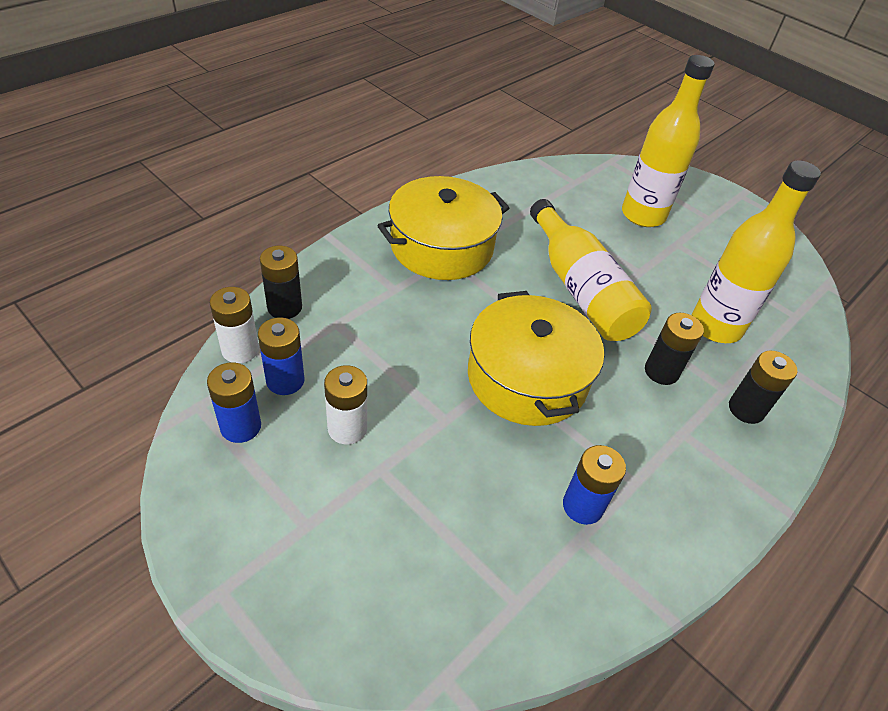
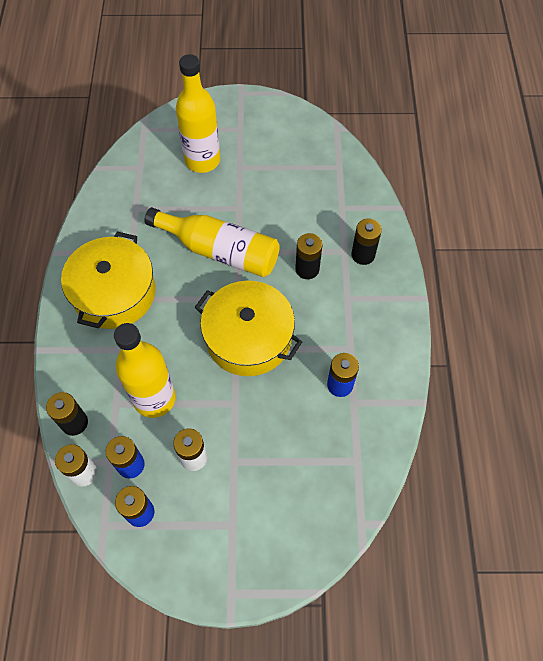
camera: 40 degrees left, 15 degrees up
yellow bottle [692,160,821,343] -> yellow bottle moved to [114,323,176,418]

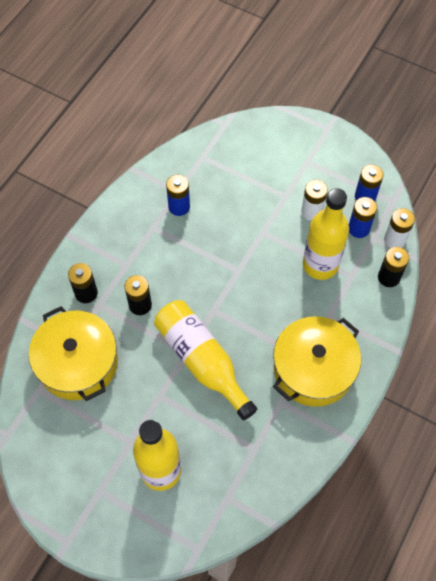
camera: 150 degrees left, 0 degrees up
yellow pot [195,281,302,376] -> yellow pot moved to [29,306,118,401]

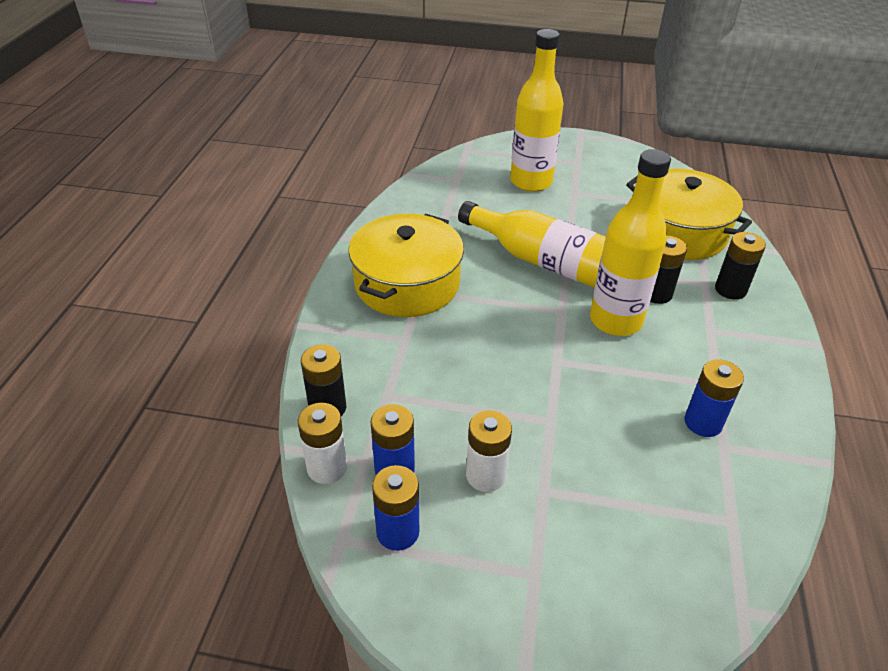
camera: 160 degrees right, 20 degrees down
yellow bottle [303,188,349,280] -> yellow bottle moved to [590,149,671,336]

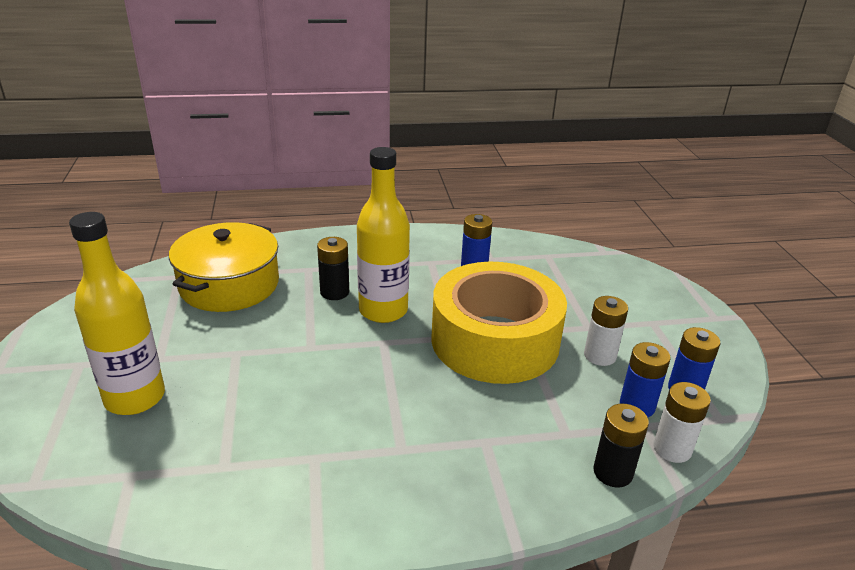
camera: 110 degrees left, 10 degrees down
yellow pot [348,214,464,317] -> none
yellow bottle [458,201,606,288] -> none
black battery [715,232,766,300] -> none
none -> yellow tape [431,262,567,384]

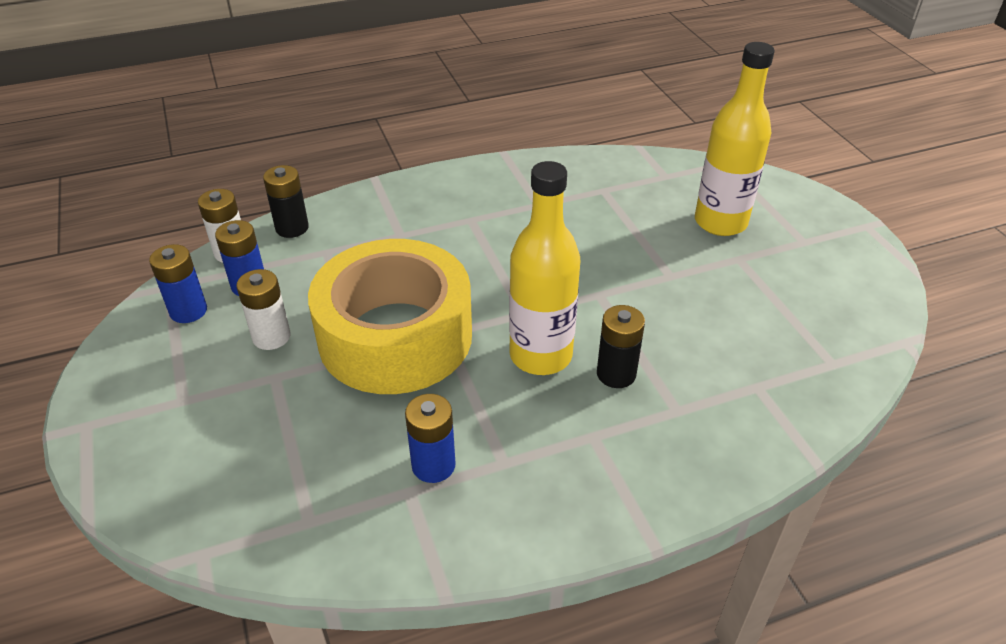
camera: 170 degrees right, 10 degrees up
yellow pot [169,222,279,312] -> none

